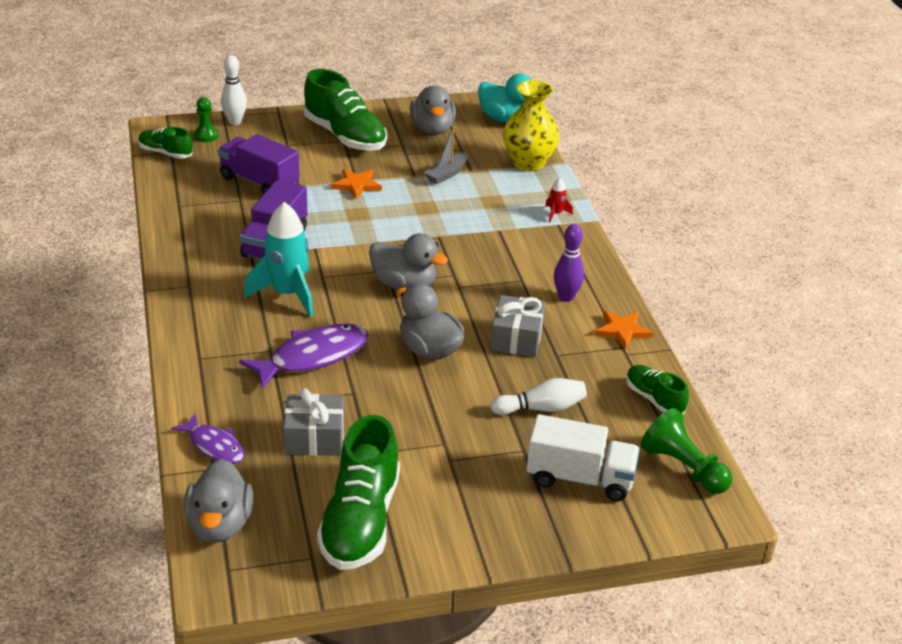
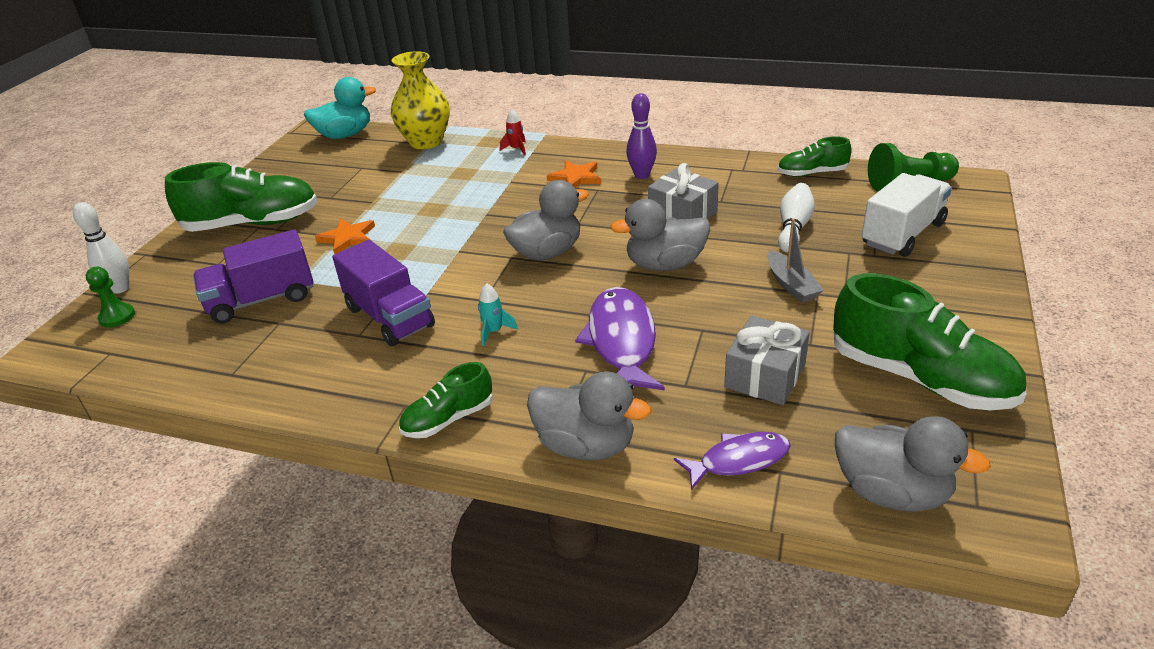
camera: 55 degrees left, 0 degrees up
green shoe [138,127,193,159] -> green shoe moved to [399,362,493,438]
turquoise rocket [244,202,314,317] -> turquoise rocket [478,283,518,346], size x0.43
grey duck [410,86,456,135] -> grey duck moved to [527,371,651,460]
grey boat [424,126,468,184] -> grey boat moved to [767,218,824,303]
orange star [595,310,653,350] -> orange star moved to [547,160,601,188]

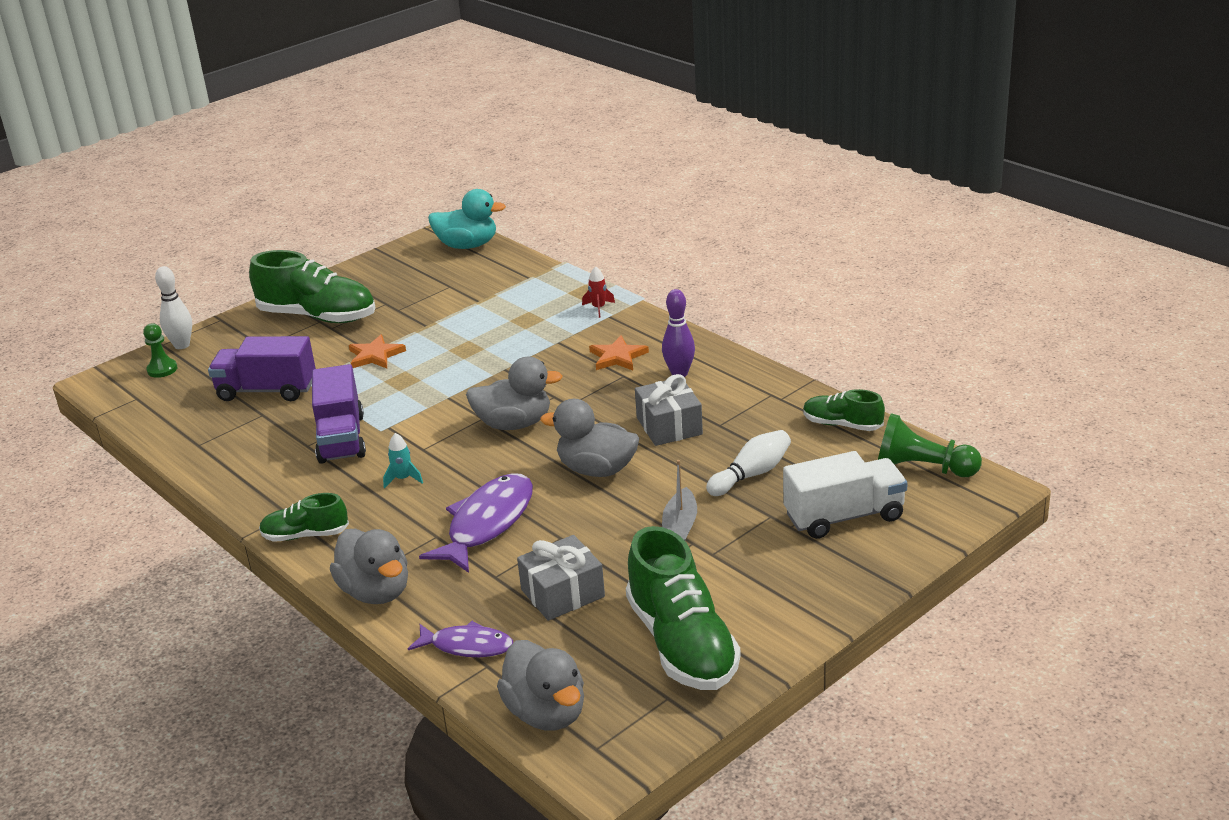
camera: 30 degrees right, 5 degrees down
yellow vase [390,51,450,149] -> none

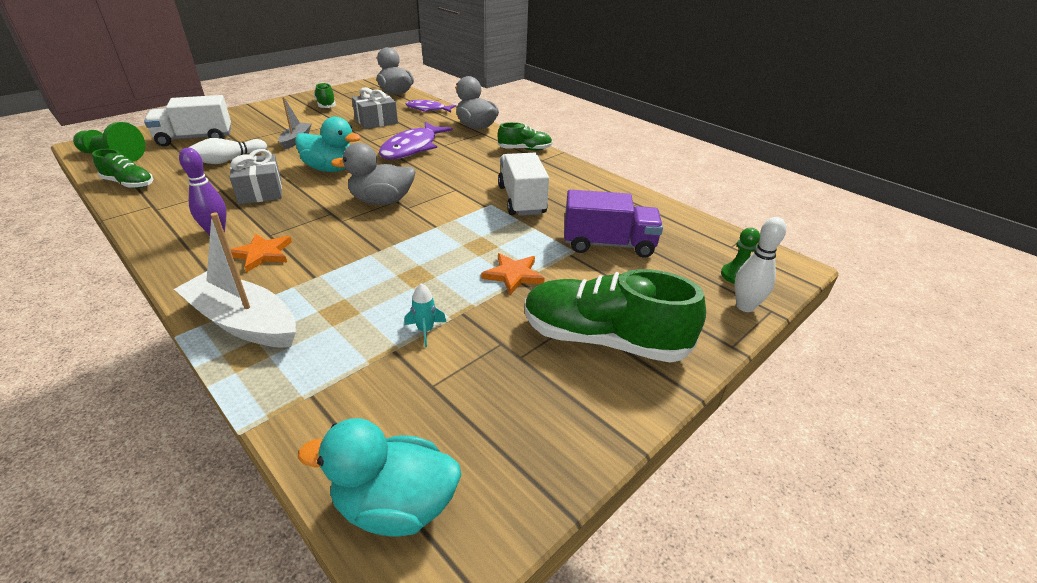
camera: 175 degrees right, 5 degrees up
purple truck [312,364,366,464] -> white truck [498,153,549,216]
turquoise rocket [383,433,423,488] -> turquoise rocket moved to [405,283,446,347]
grey duck [540,399,639,477] -> turquoise duck [295,117,361,172]
red rocket [582,266,615,318] -> white boat [174,212,296,347]
green shoe [626,526,741,690] -> green shoe [314,82,336,108], size x0.54

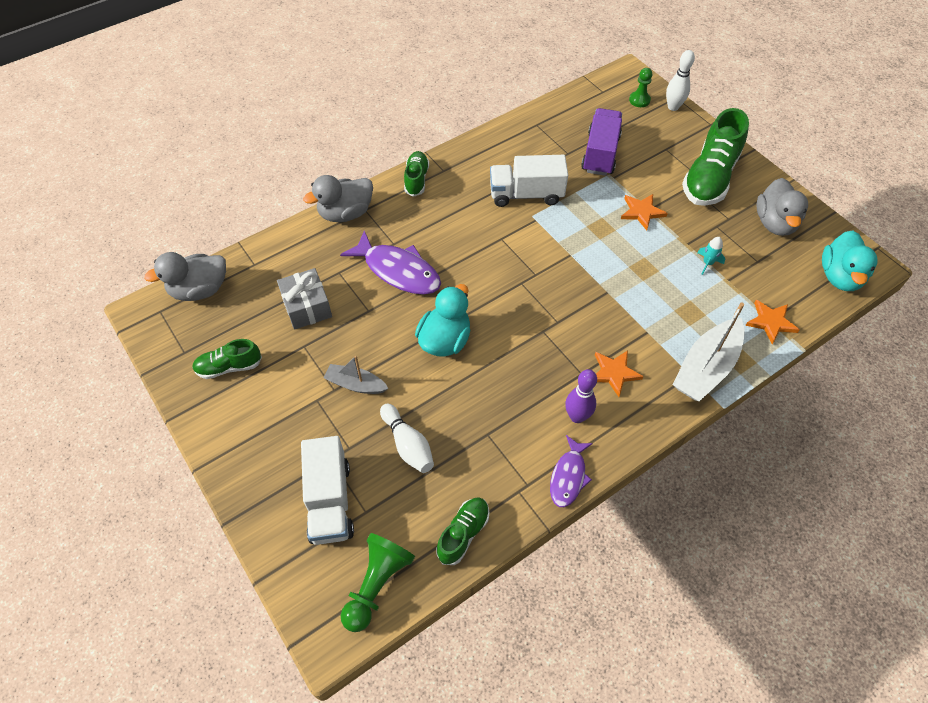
camera: 80 degrees left, 20 degrees up
grey gift [230,149,282,204] -> none
grey duck [331,143,416,205] -> grey duck moved to [756,178,808,236]
purple fish [406,100,456,112] -> purple fish moved to [550,435,593,507]
none -> orange star [745,300,800,344]

